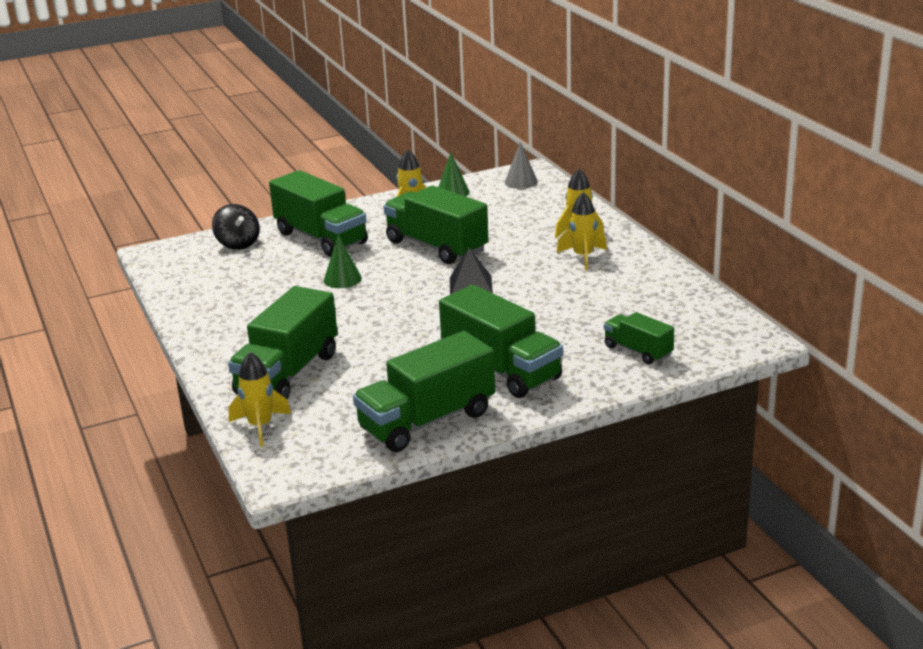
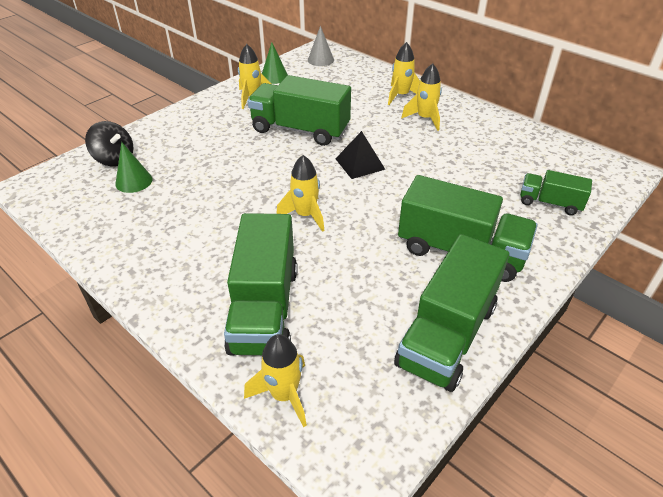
camera: 25 degrees left, 15 degrees up
green truck [269,170,368,257] -> none
green cone [324,235,362,288] -> green cone moved to [115,142,152,193]
none -> yellow rocket [276,155,325,232]

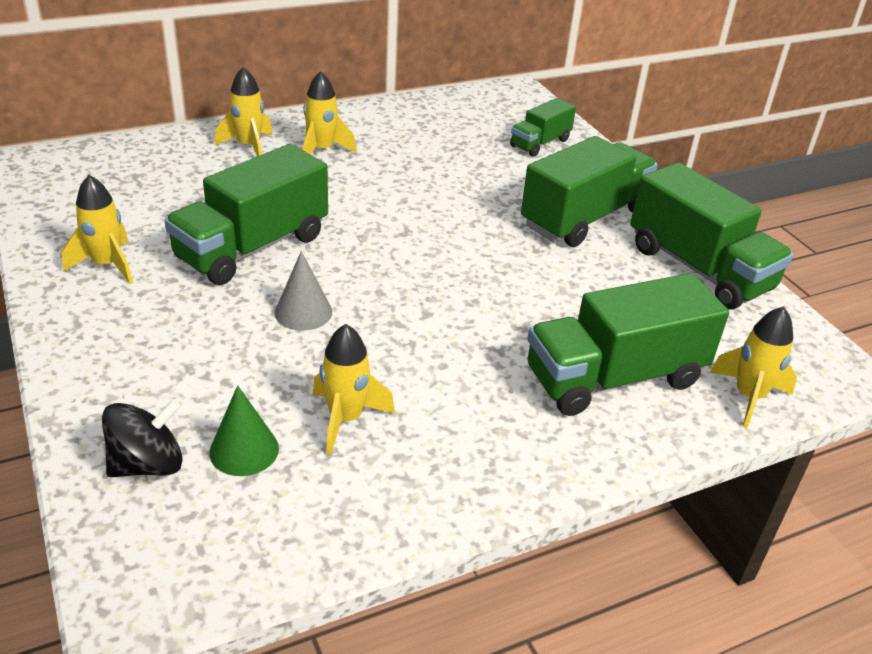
camera: 70 degrees left, 5 degrees down
green truck [224,213,298,355] -> green truck turned 135 degrees clockwise [527,273,729,416]
green cone [262,42,288,84] -> none
yellow rocket [276,155,325,232] -> yellow rocket moved to [313,324,395,455]
grey cone [308,26,334,66] -> grey cone moved to [275,251,332,330]
black pyramid [336,131,386,179] -> none

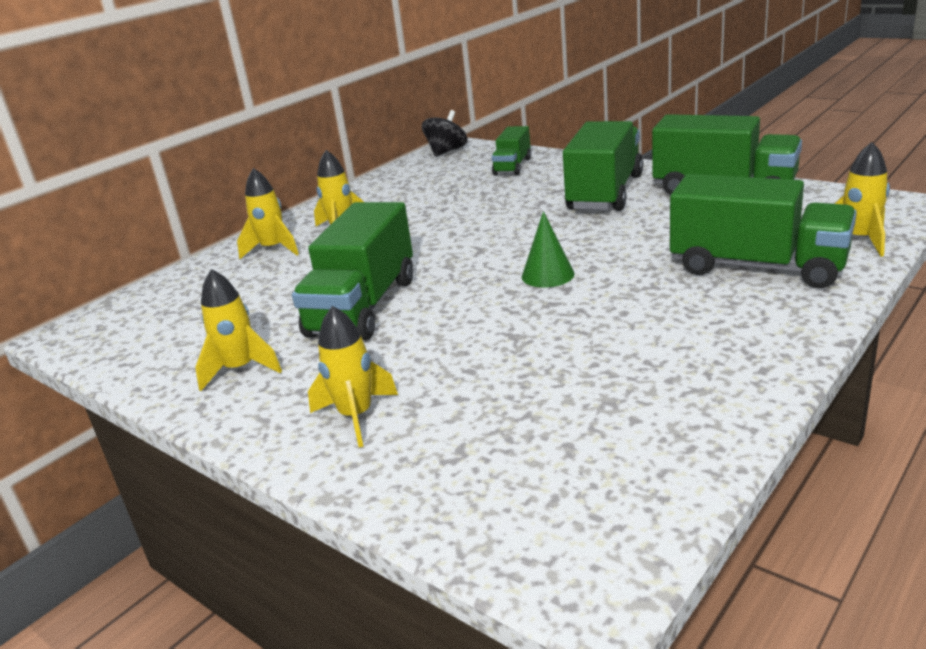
camera: 20 degrees left, 10 degrees down
black spinning top [102,399,183,477] -> black spinning top moved to [422,110,467,157]
green cone [209,385,279,476] -> green cone moved to [522,211,575,287]
grey cone [275,251,332,330] -> none
yellow rocket [313,324,395,455] -> yellow rocket moved to [308,306,398,447]
green truck [527,273,729,416] -> green truck turned 105 degrees counterclockwise [670,174,857,288]

